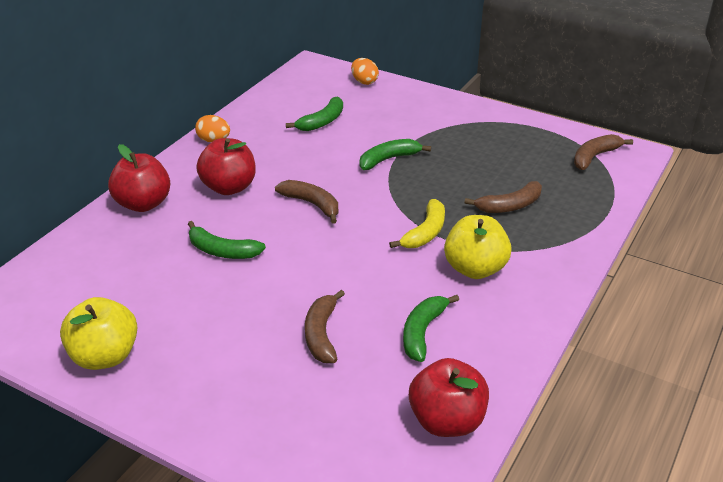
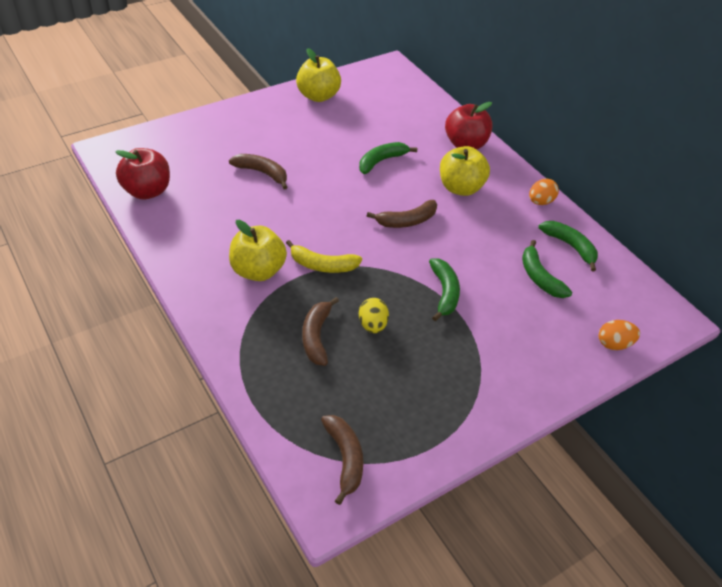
camera: 115 degrees right, 10 degrees up
red apple [196,138,256,195] -> yellow apple [440,146,490,196]
yellow banana [389,199,445,248] -> yellow banana turned 45 degrees counterclockwise [286,240,362,273]
green banana [403,295,459,362] -> green banana moved to [539,221,598,271]
none -> yellow egg [359,298,389,333]

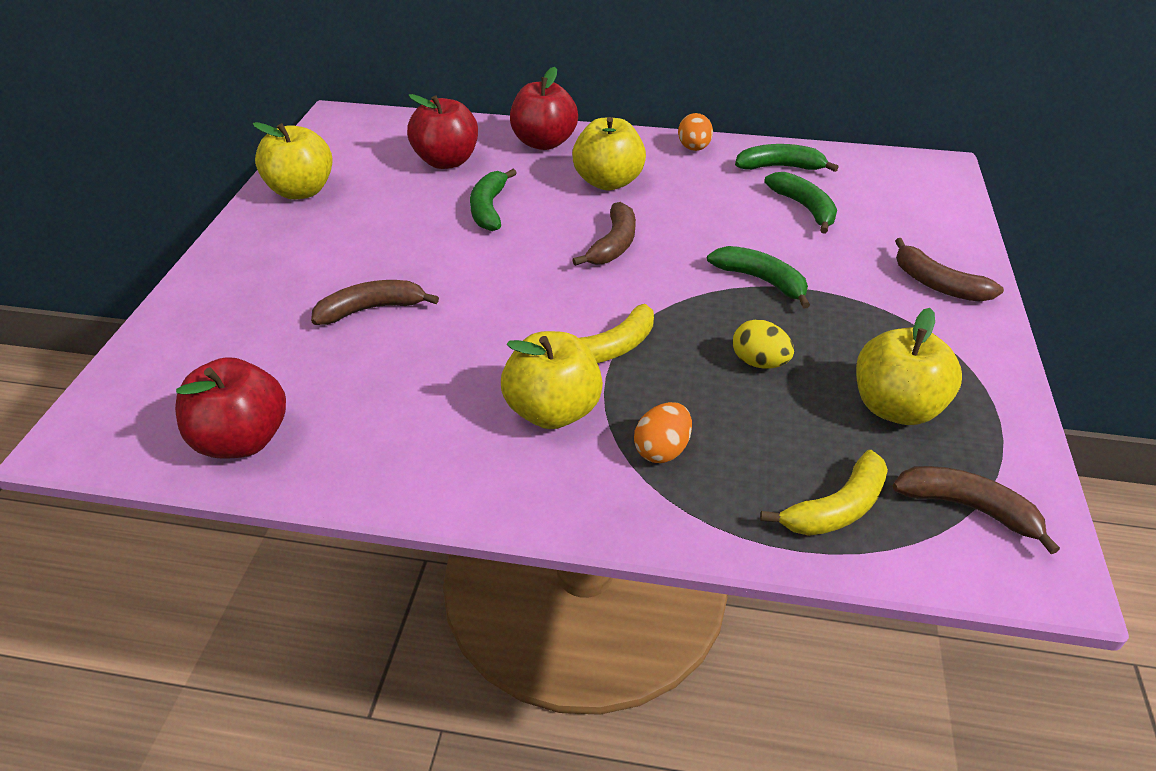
camera: 45 degrees left, 5 degrees down
brown banana [302,297,339,366] -> brown banana moved to [895,238,1004,302]
green banana [522,240,572,298] -> green banana turned 135 degrees counterclockwise [764,172,837,234]
orange egg [599,320,640,350] -> orange egg moved to [634,402,692,463]
none -> red apple [407,94,478,169]
none -> yellow banana [760,450,888,536]
none -> yellow apple [856,308,962,425]

